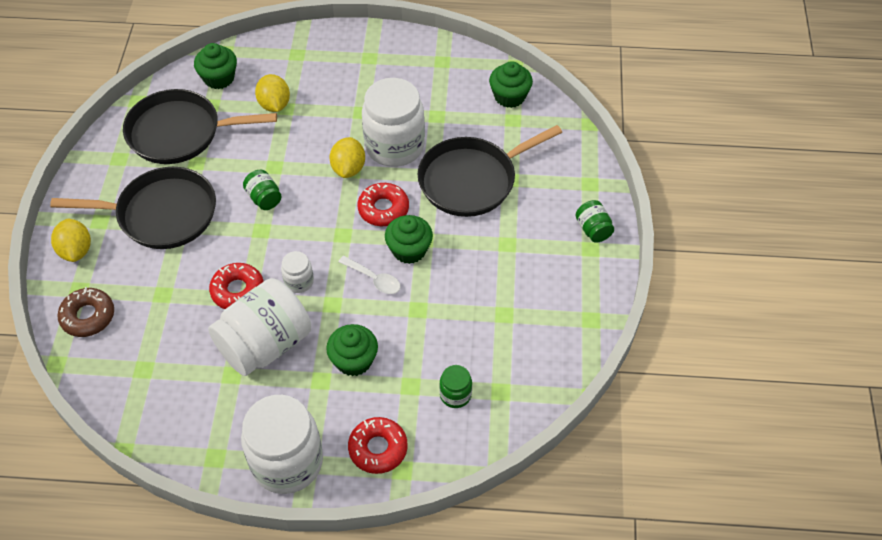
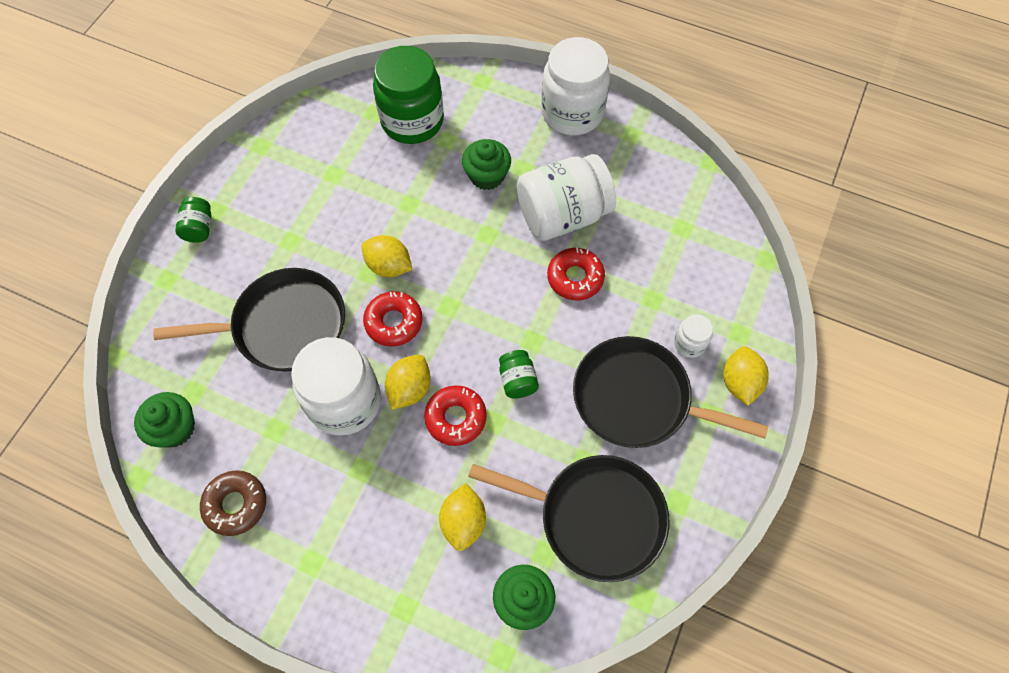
camera: 160 degrees left, 10 degrees up
brown donut [57,287,114,337] -> brown donut moved to [200,470,266,536]
white jar [281,251,314,293] -> white jar moved to [674,314,713,358]
white spoon [338,256,400,294] -> none
red donut [348,417,408,474] -> red donut moved to [424,385,487,446]
green cupcake [385,215,433,264] -> yellow lemon [362,235,412,277]
green jar [439,365,472,408] -> green jar [373,46,444,144], size x2.20

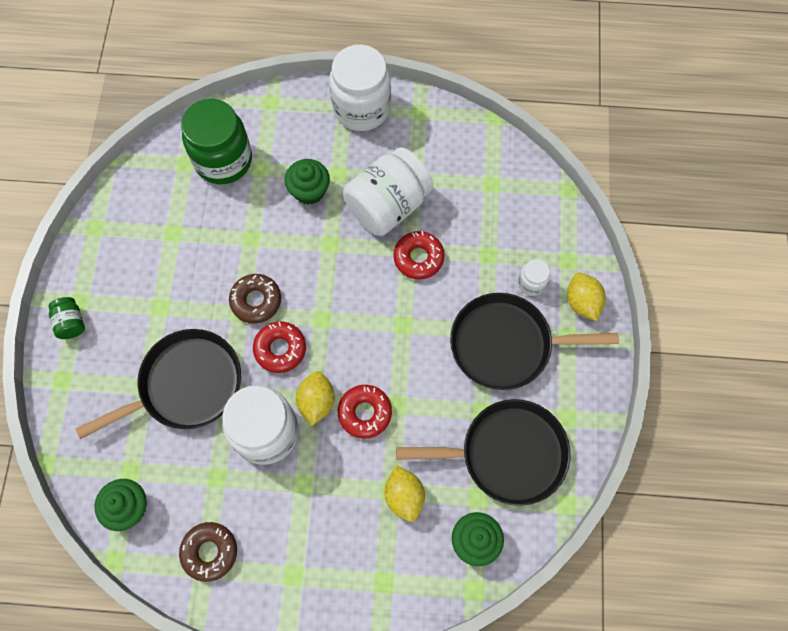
camera: 20 degrees left, 5 degrees up
yellow lemon [362,235,412,277] -> brown donut [229,274,281,323]
green jar [499,350,539,399] -> none

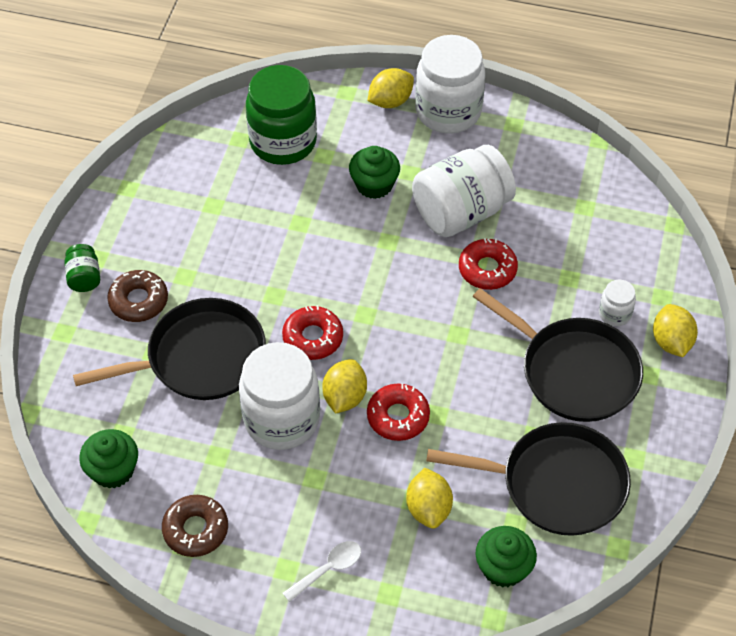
camera: 10 degrees right, 15 degrees down
brown donut [229,274,281,323] -> brown donut moved to [107,270,168,322]
black pan [450,293,619,390] -> black pan turned 150 degrees counterclockwise [473,288,643,422]
none -> white spoon [283,541,361,602]
none -> yellow lemon [368,68,414,108]

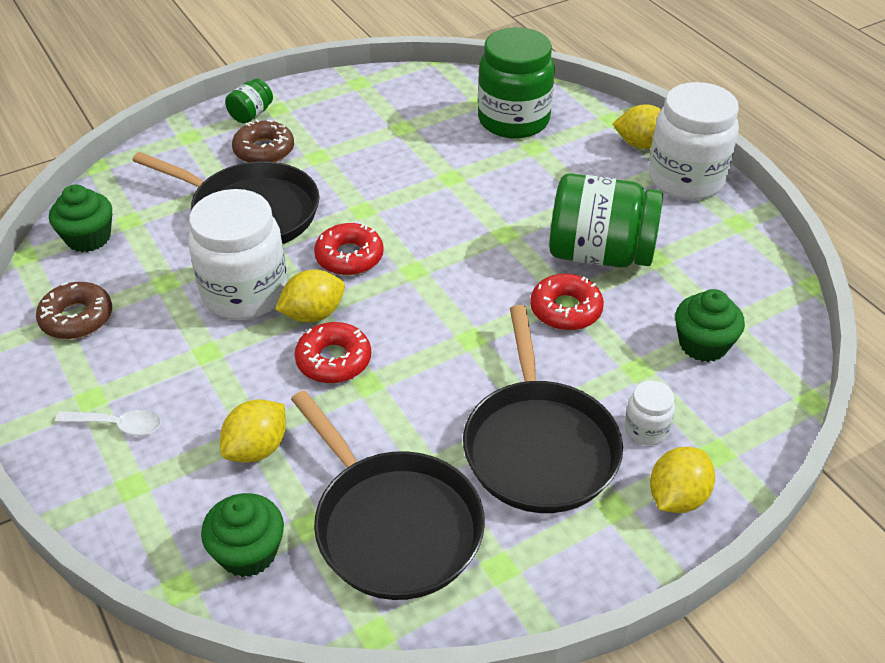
camera: 45 degrees right, 10 degrees down
green cupcake [349,146,400,199] -> green cupcake moved to [675,289,745,362]
white jar [412,145,516,237] -> green jar [549,173,663,268]

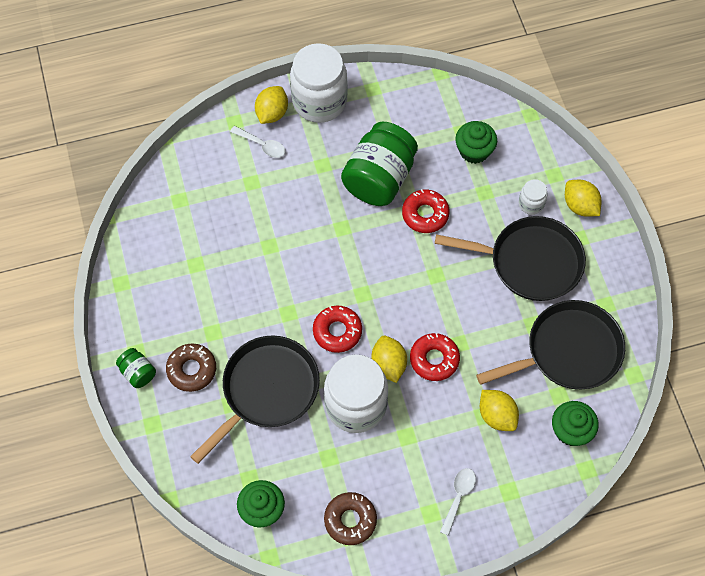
camera: 75 degrees left, 20 degrees up
green jar [478,27,555,138] -> none
none -> white spoon [230,126,285,158]

